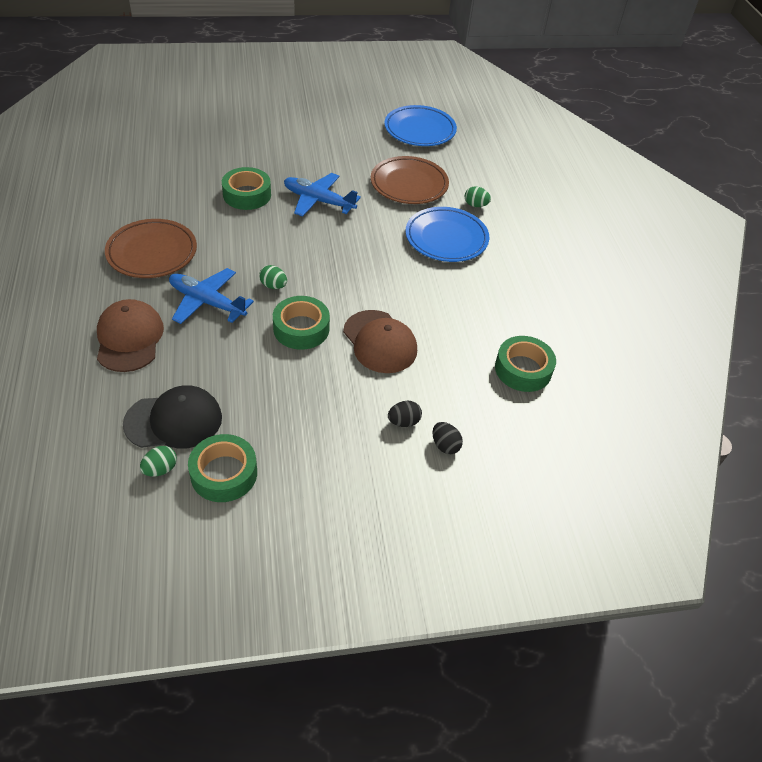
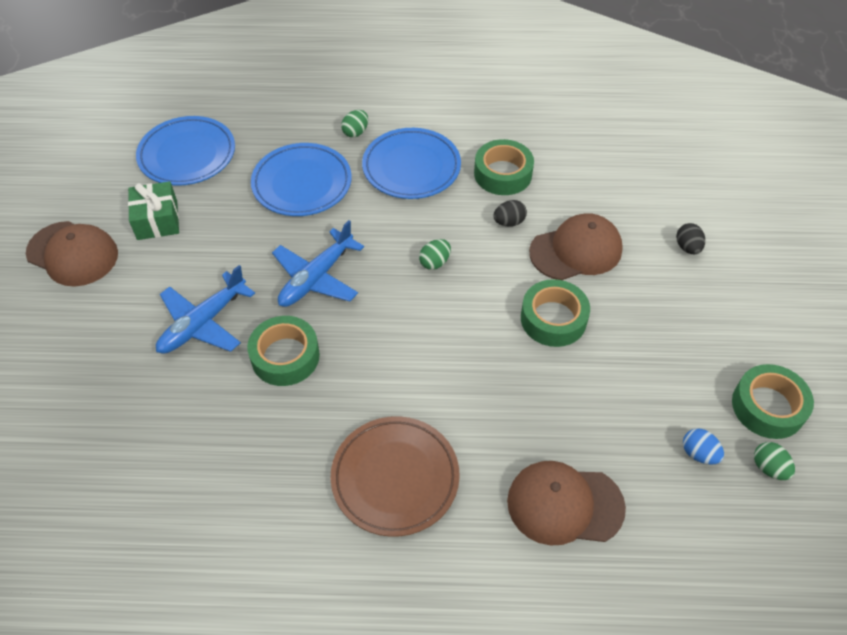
camera: 75 degrees left, 5 degrees up
black cap [123,385,222,448] -> blue egg [683,428,724,465]
blue plane [169,268,254,324] -> blue plane moved to [156,265,255,354]
green egg [259,265,287,289] -> green egg moved to [419,239,451,270]
brown plate [371,156,449,204] -> blue plate [251,143,352,216]
black egg [433,422,463,454] -> black egg moved to [493,200,527,227]
green tape [495,336,556,392] -> green tape moved to [474,139,534,195]
none -> brown cap [26,221,118,287]
none -> green gift [128,181,179,240]

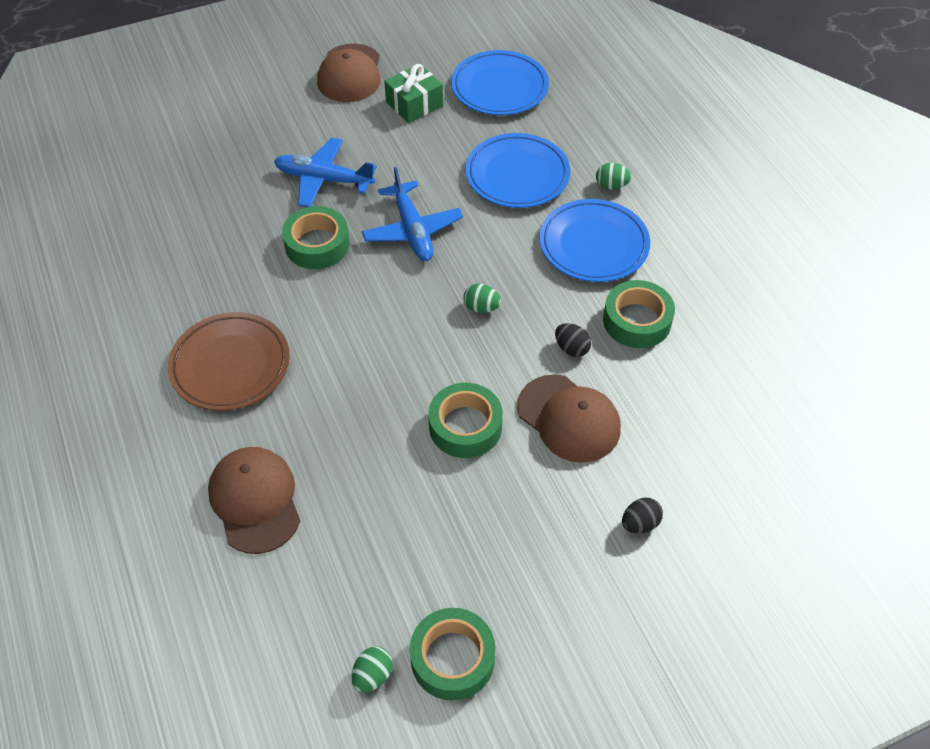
camera: 65 degrees right, 0 degrees up
blue plane [272,220,364,307] -> blue plane turned 120 degrees counterclockwise [362,167,463,261]
blue egg [683,428,724,465] -> none

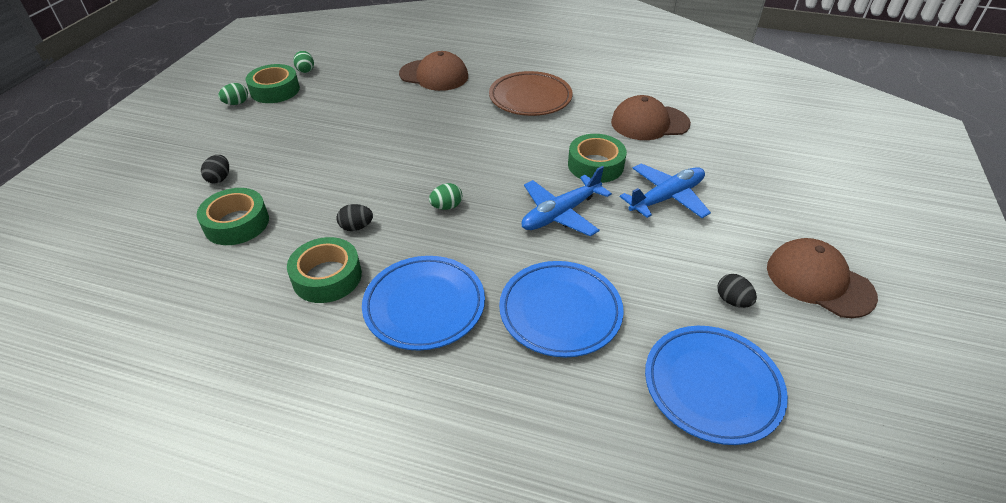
camera: 130 degrees right, 10 degrees down
blue plane [362,167,463,261] -> blue plane turned 60 degrees counterclockwise [521,166,612,236]
green gift [384,64,443,123] -> black egg [717,274,757,308]
green tape [428,383,503,458] -> green tape moved to [197,188,269,245]
brown cap [517,374,621,463] -> brown cap moved to [611,95,691,140]
green egg [596,163,632,190] -> green egg moved to [218,83,248,105]

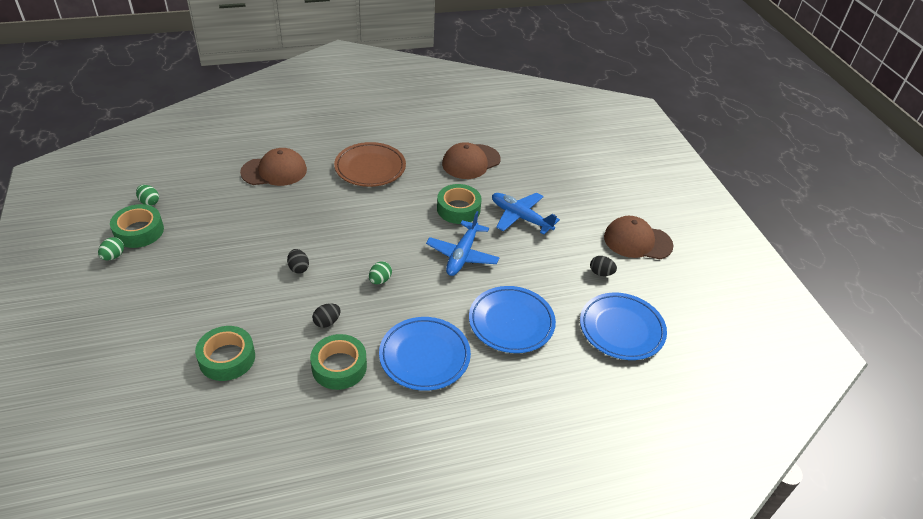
camera: 35 degrees left, 0 degrees up
black egg [201,155,229,183] -> black egg moved to [287,249,309,274]
blue plane [620,163,711,218] -> blue plane turned 75 degrees counterclockwise [492,193,560,235]

